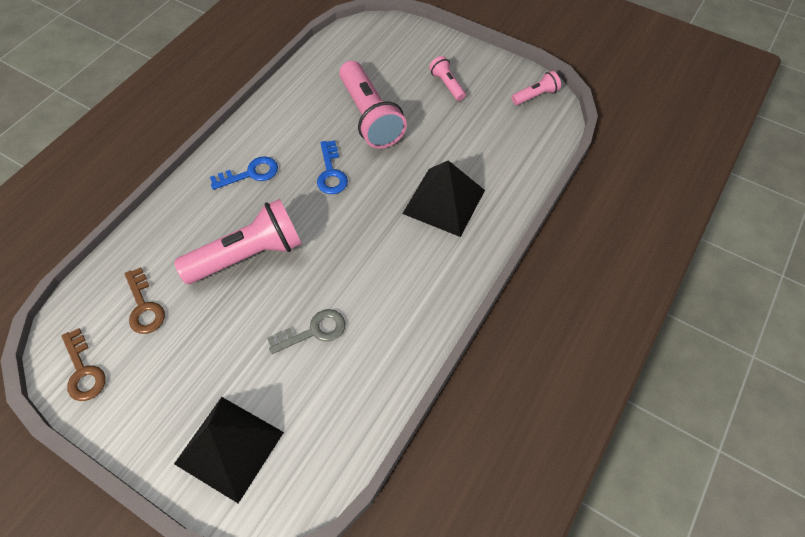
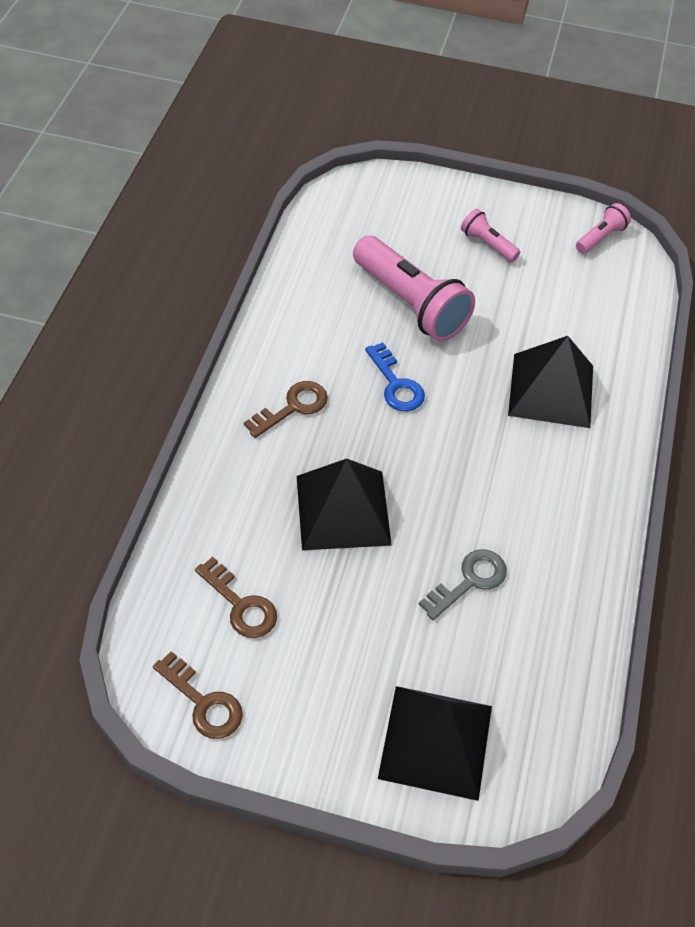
camera: 20 degrees left, 5 degrees down
pink flashlight [174,199,302,284] -> black pyramid [297,459,392,550]
blue key [210,156,278,190] -> brown key [244,381,328,438]

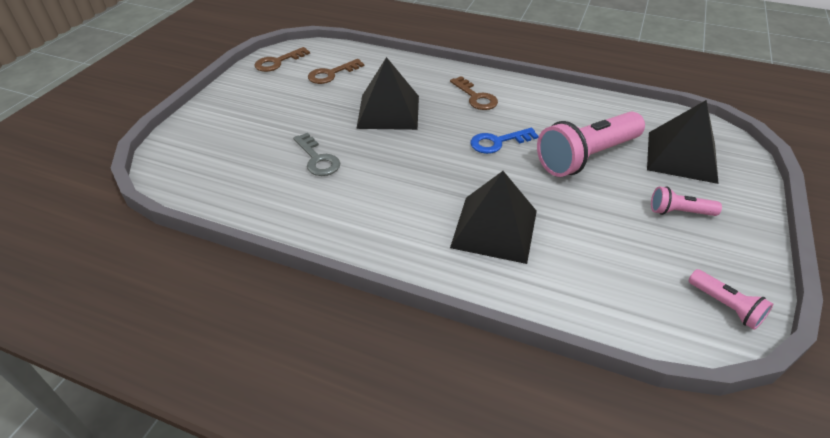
camera: 100 degrees right, 10 degrees down
black pyramid [378,686,492,801] -> black pyramid moved to [647,100,719,184]
pink flashlight [461,209,520,262] -> pink flashlight turned 135 degrees counterclockwise [651,187,722,216]

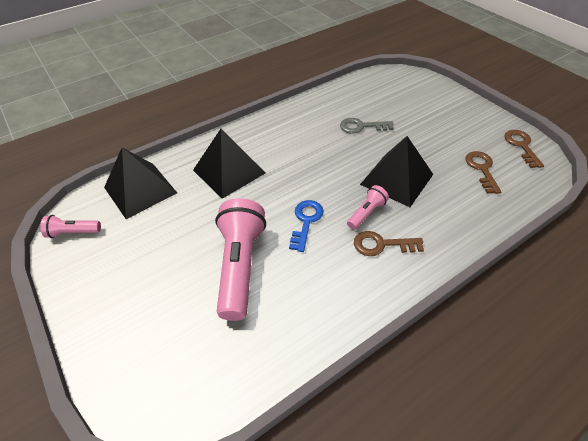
camera: 125 degrees right, 5 degrees up
black pyramid [647,100,719,184] -> black pyramid moved to [104,148,177,219]
pink flashlight [651,187,722,216] -> pink flashlight moved to [347,185,389,230]

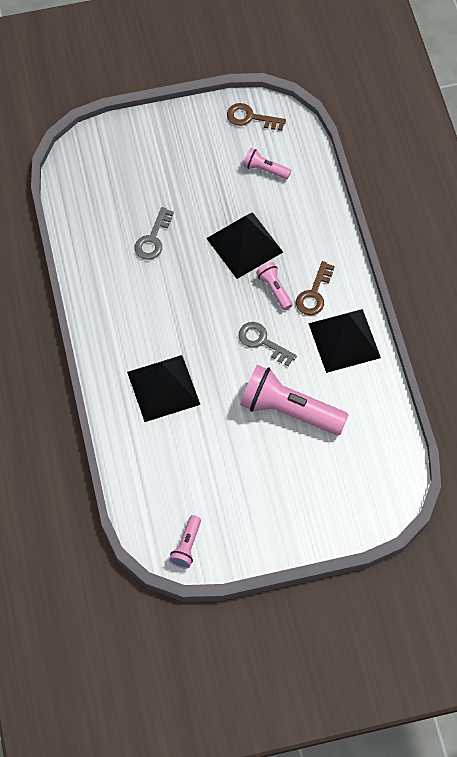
camera: 70 degrees left, 15 degrees up
black pyramid [104,148,177,219] -> black pyramid moved to [308,309,381,373]
blue key [289,200,324,252] -> grey key [239,322,297,366]
brown key [465,151,501,194] -> pink flashlight [243,148,291,179]

